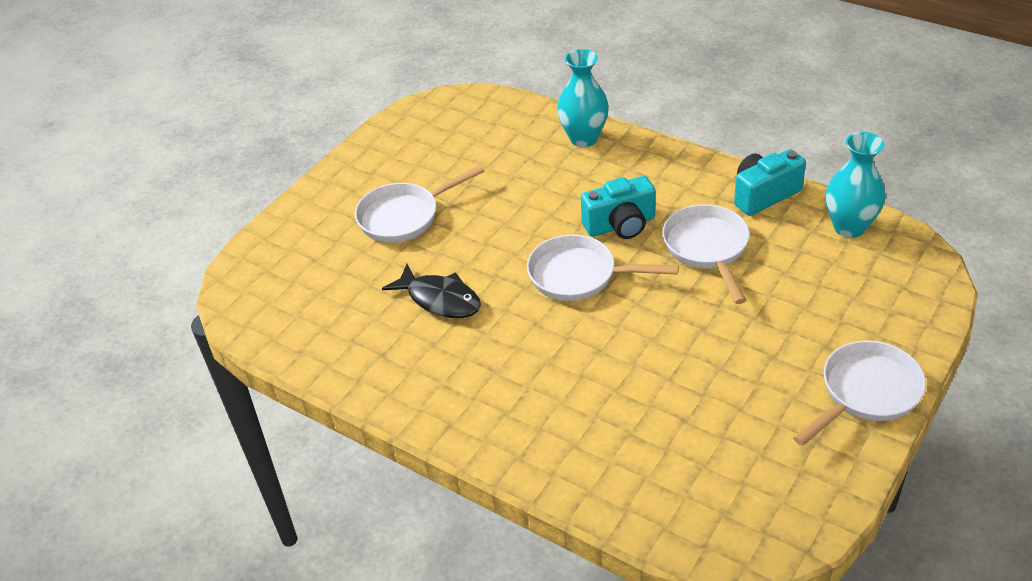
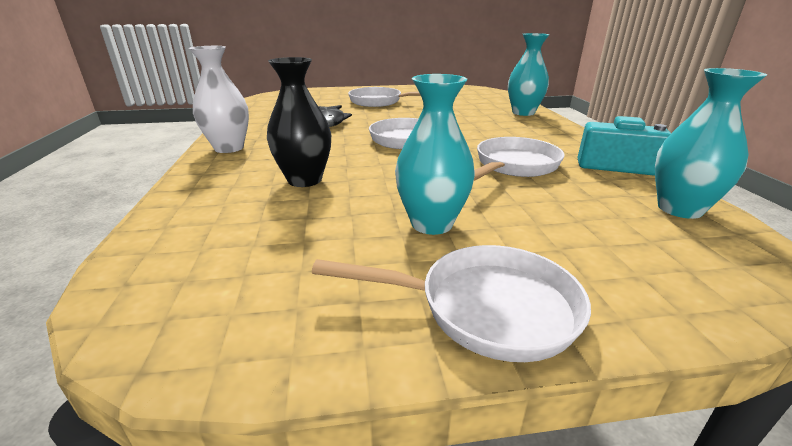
camera: 45 degrees right, 15 degrees down
turquoise camera [581,176,656,239] -> none
none -> white vase [189,46,249,153]
none -> black vase [267,57,331,187]
none -> turquoise vase [395,74,475,235]

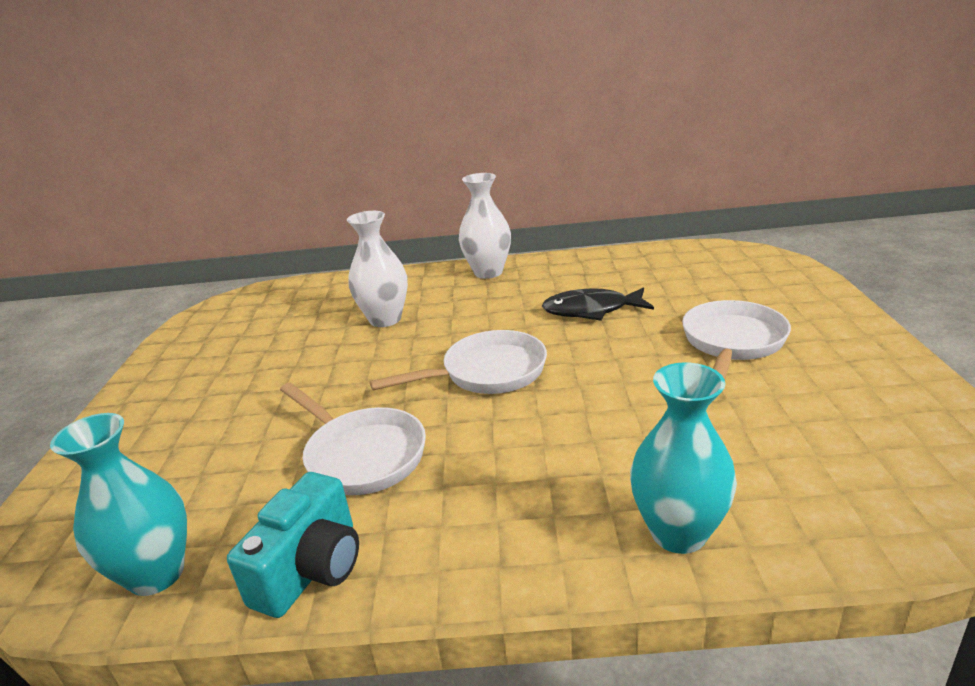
camera: 100 degrees right, 0 degrees up
black vase [267,57,331,187] -> white vase [347,211,408,327]
white pan [312,245,591,362] -> none
turquoise vase [395,74,475,235] -> none

